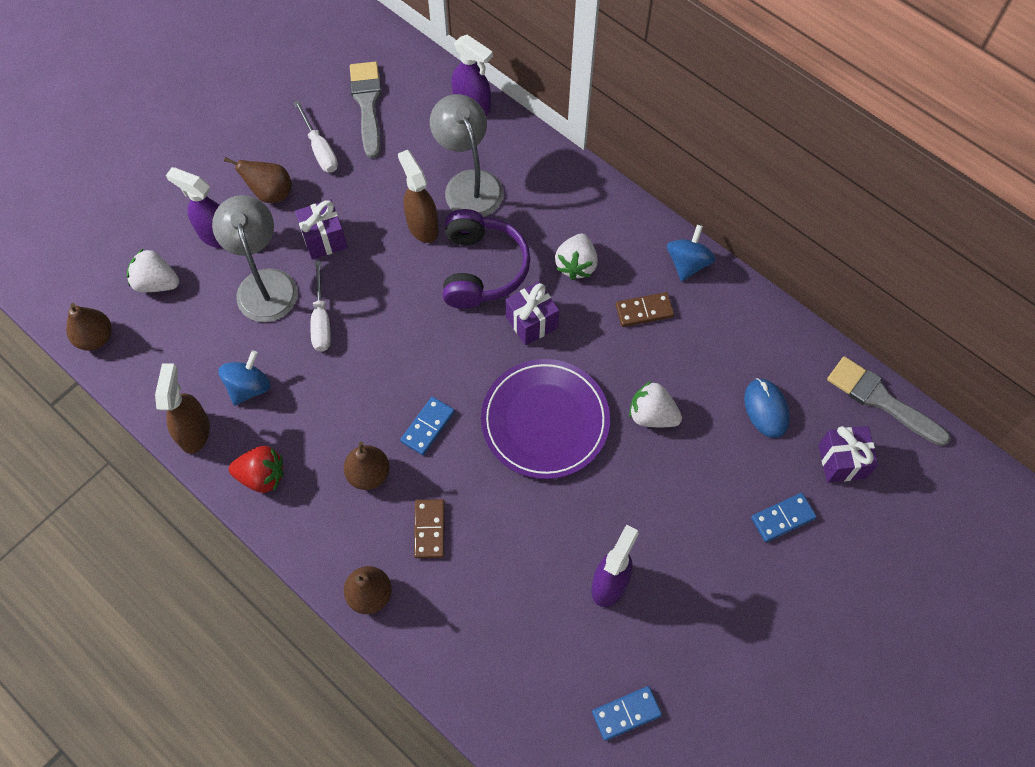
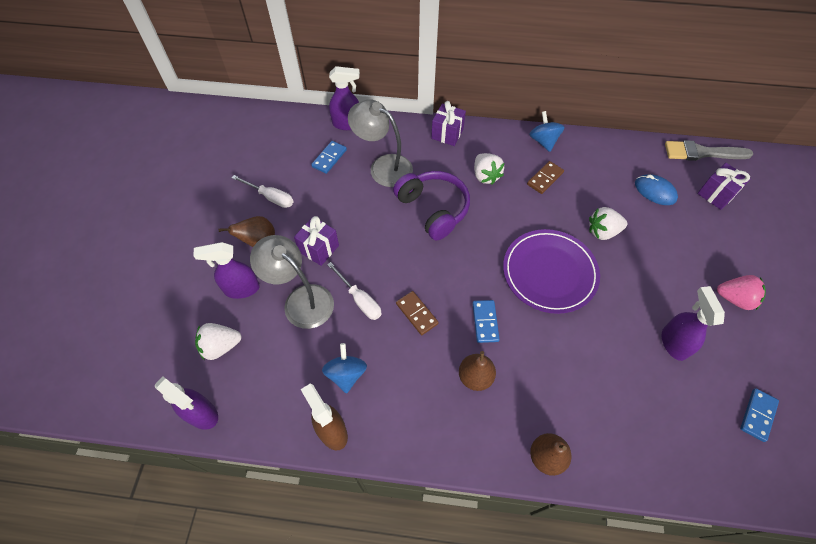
camera: 35 degrees left, 5 degrees down
brown pear [66,303,112,351] -> purple spray bottle [155,376,218,430]
red strawberry [229,446,283,493] -> none
grey brush [350,62,381,158] -> none
brown spray bottle [398,150,439,243] -> none
brown domino [414,499,445,558] -> brown domino moved to [396,291,439,335]
purple gift [506,282,559,346] -> purple gift moved to [431,101,466,146]
blue domino [751,493,817,542] -> blue domino moved to [311,141,347,174]
none -> pink strawberry [717,275,766,310]

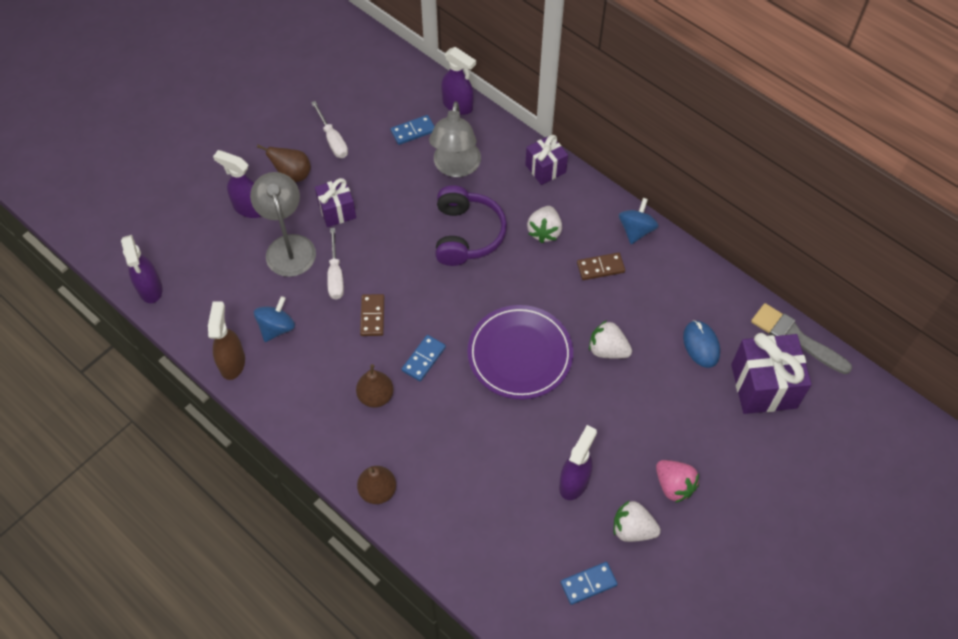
camera: 35 degrees right, 0 degrees up
white strawberry [195,323,241,360] -> white strawberry moved to [613,500,661,542]
grey lamp [348,99,413,187] -> grey lamp turned 150 degrees counterclockwise [429,102,481,177]
purple gift [697,163,750,210] -> purple gift [731,333,812,414], size x1.66

